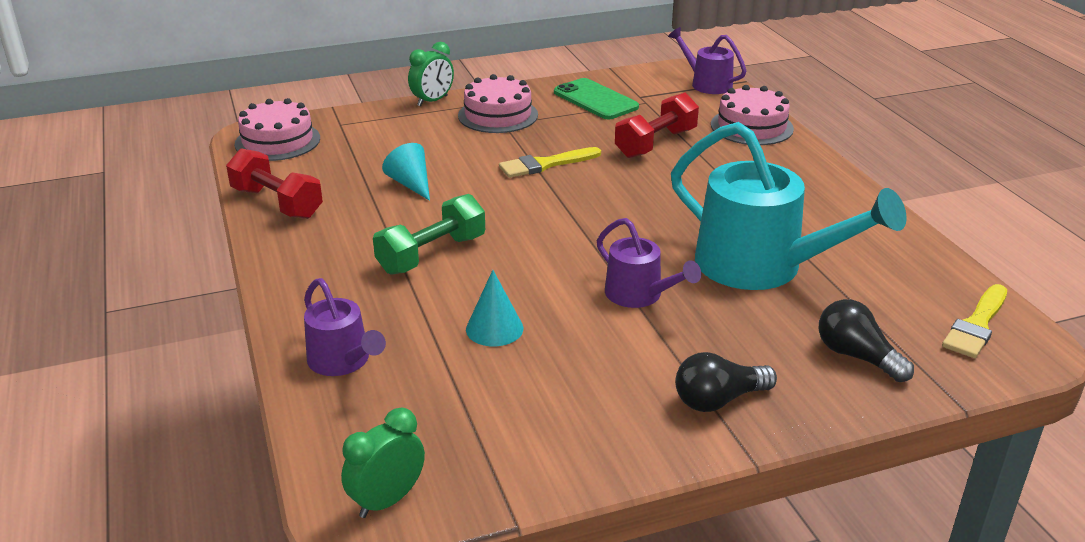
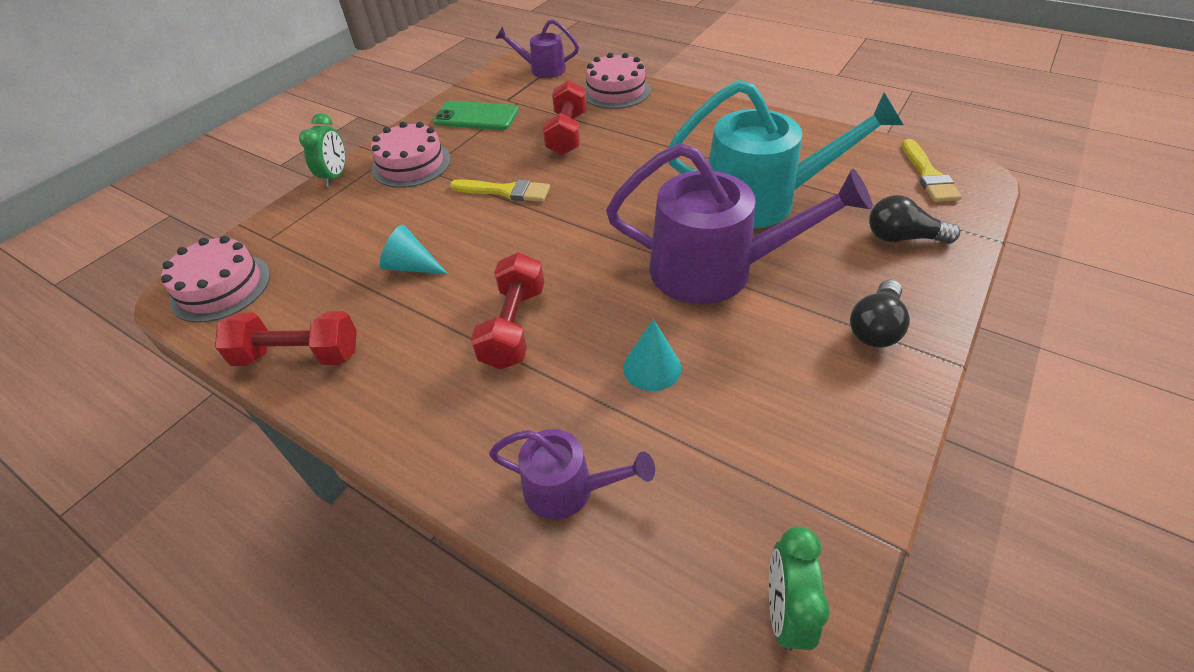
camera: 35 degrees left, 15 degrees up
green dumbbell [373,194,485,275] -> red dumbbell [471,252,544,369]
yellow brush [499,147,601,178] -> yellow brush turned 105 degrees counterclockwise [450,179,550,202]
purple watering can [597,218,701,308] -> purple watering can [606,143,873,304], size x1.91

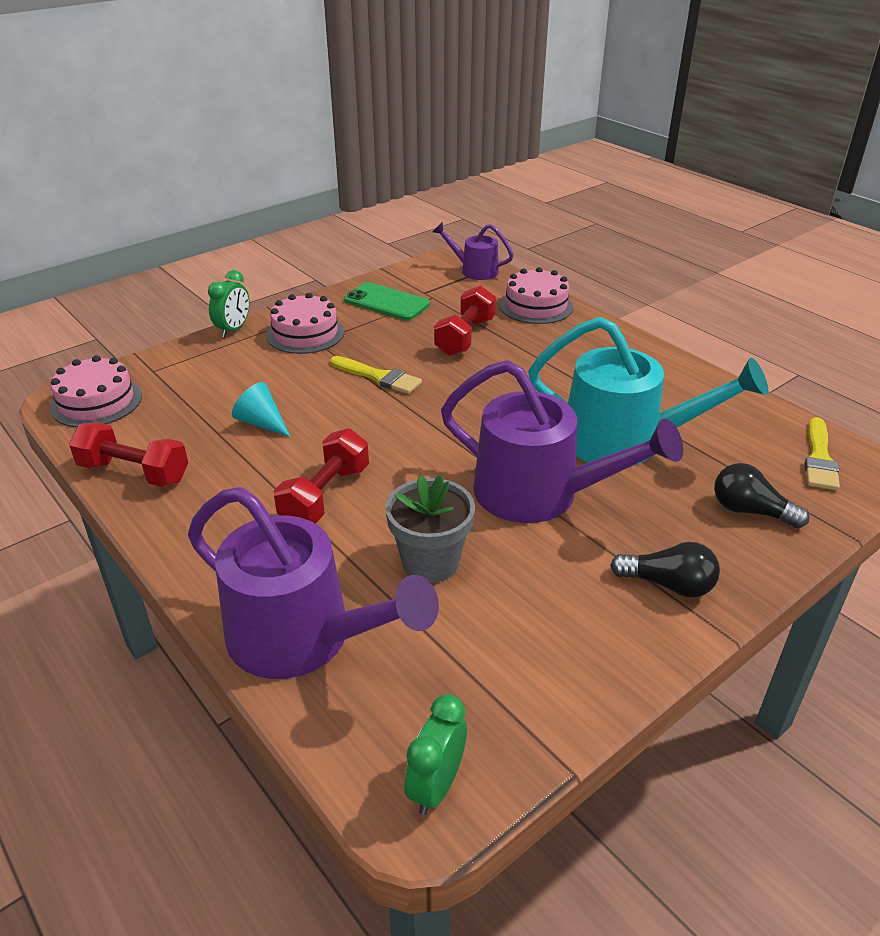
camera: 15 degrees right, 10 degrees down
purple watering can [489,429,655,520] -> purple watering can [188,487,439,679], size x1.91
turquoise cone [623,319,681,391] -> grey flower pot [385,475,475,583]
black light bulb [850,280,910,348] -> black light bulb turned 120 degrees counterclockwise [610,542,720,597]

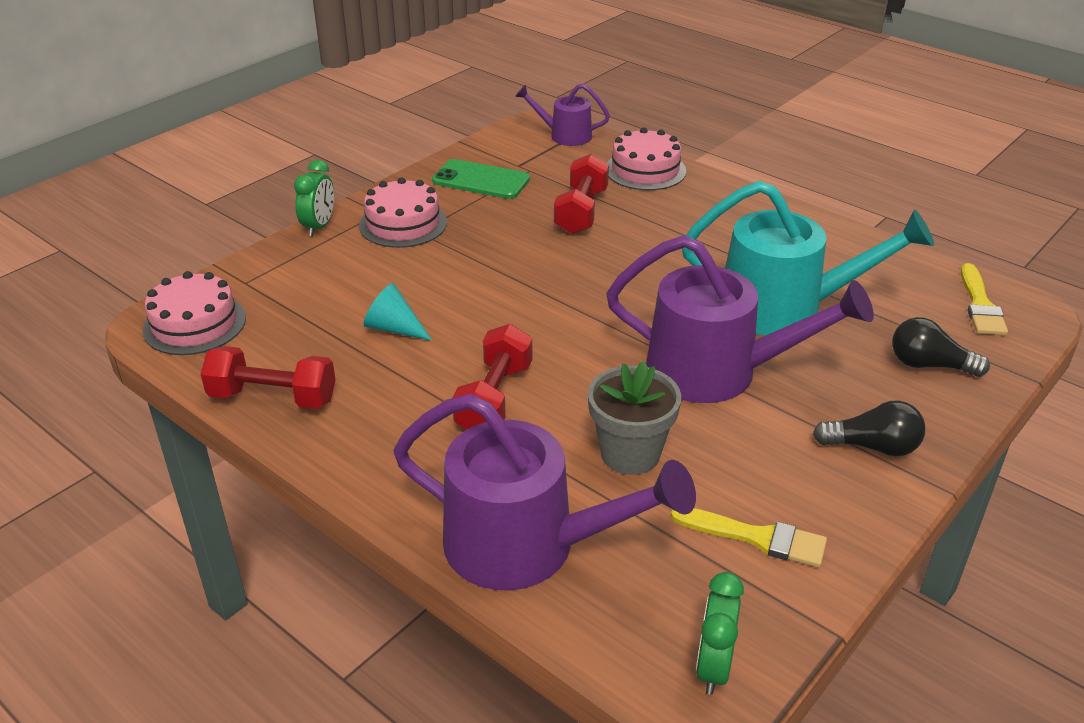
camera: 10 degrees left, 0 degrees up
yellow brush [330,356,422,394] -> yellow brush moved to [671,508,827,567]

